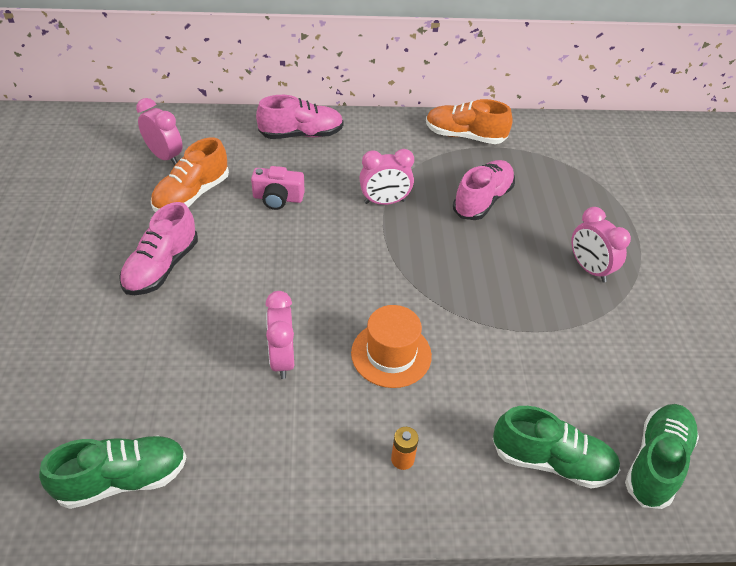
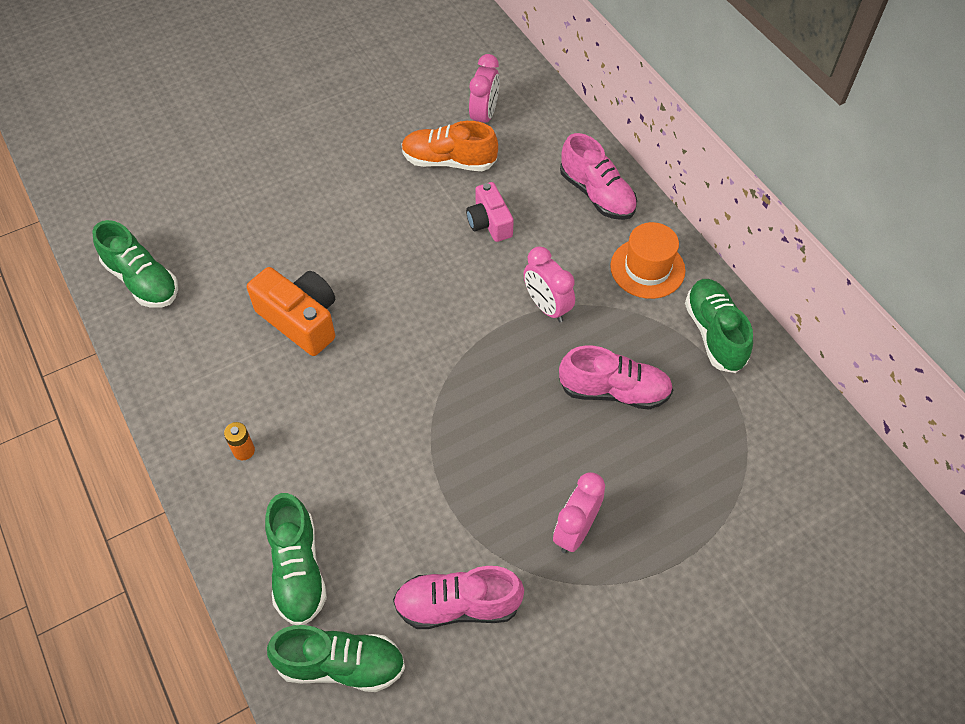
camera: 65 degrees right, 10 degrees up
pink shoe [119,202,198,295] -> pink shoe moved to [393,566,524,629]
pink clock [265,291,294,379] -> orange camera [247,267,335,356]
orange hat [351,305,432,388] -> orange hat moved to [610,222,685,299]
orange shoe [426,99,513,144] -> green shoe [685,279,753,373]

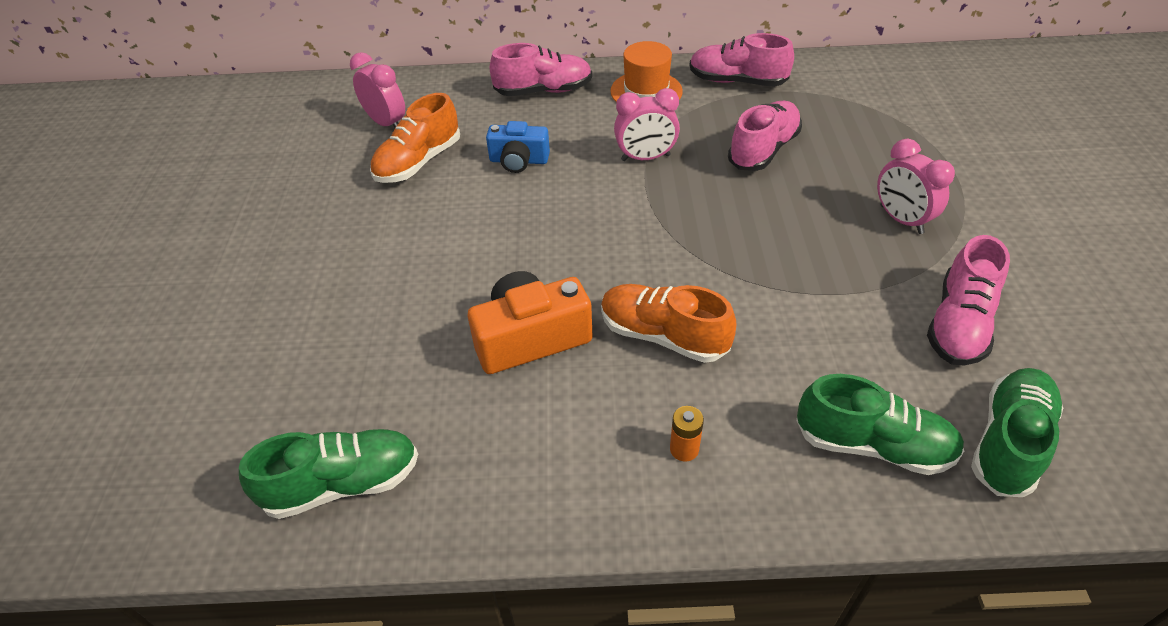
camera: 60 degrees left, 10 degrees down
pink camera [466,182,514,242] -> blue camera [486,121,550,173]
green shoe [685,279,753,373] -> pink shoe [689,33,794,87]
none -> orange shoe [601,284,737,363]

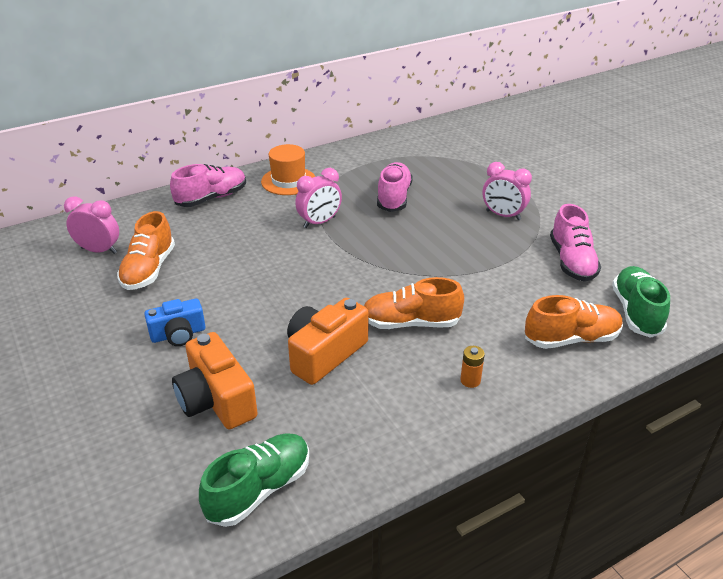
camera: 30 degrees left, 10 degrees down
blue camera [486,121,550,173] -> blue camera moved to [144,299,205,346]
pink shoe [689,33,794,87] -> none
green shoe [796,374,964,475] -> orange shoe [525,295,623,349]
none -> orange camera [172,332,258,429]

